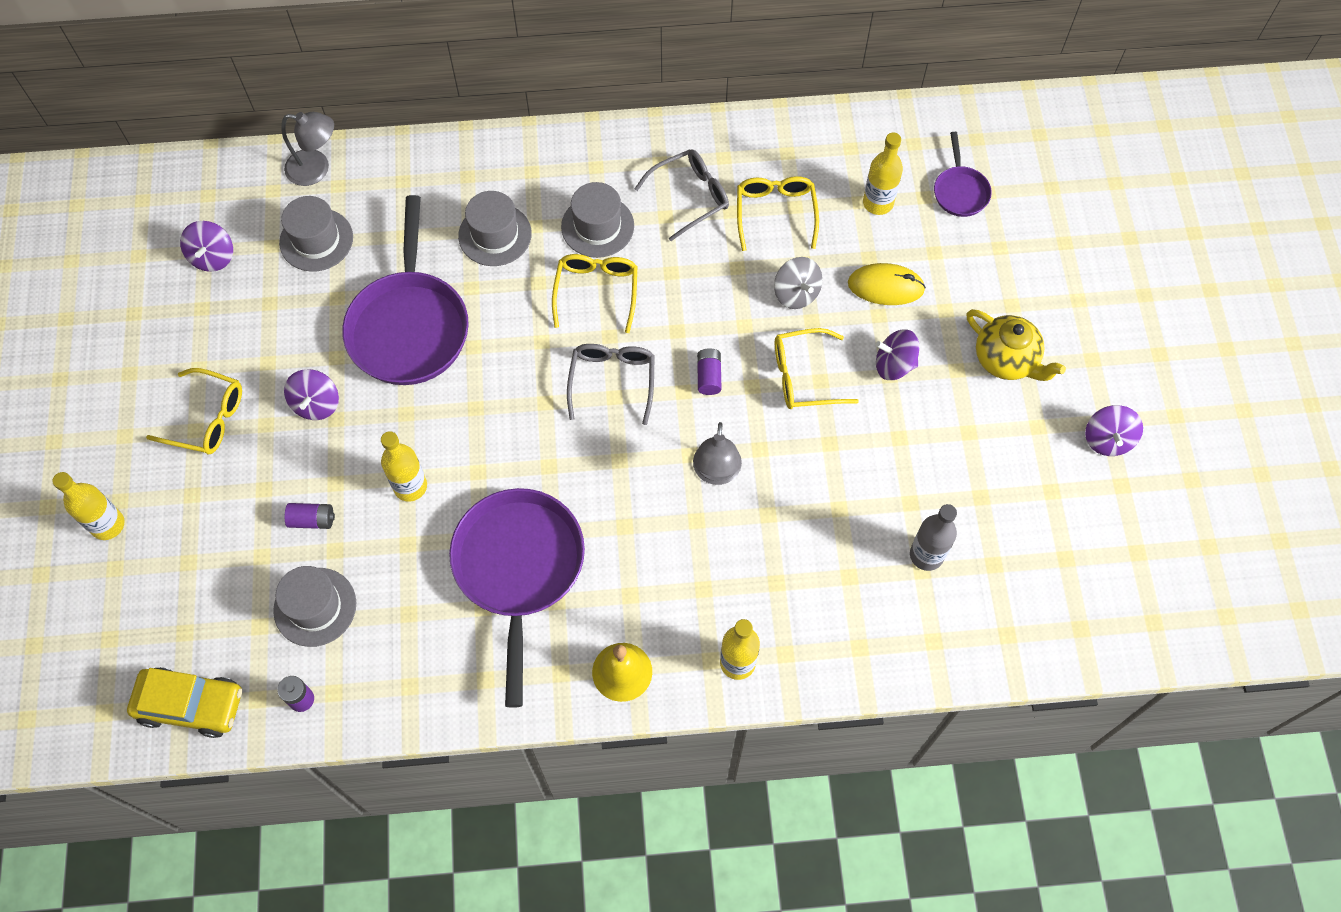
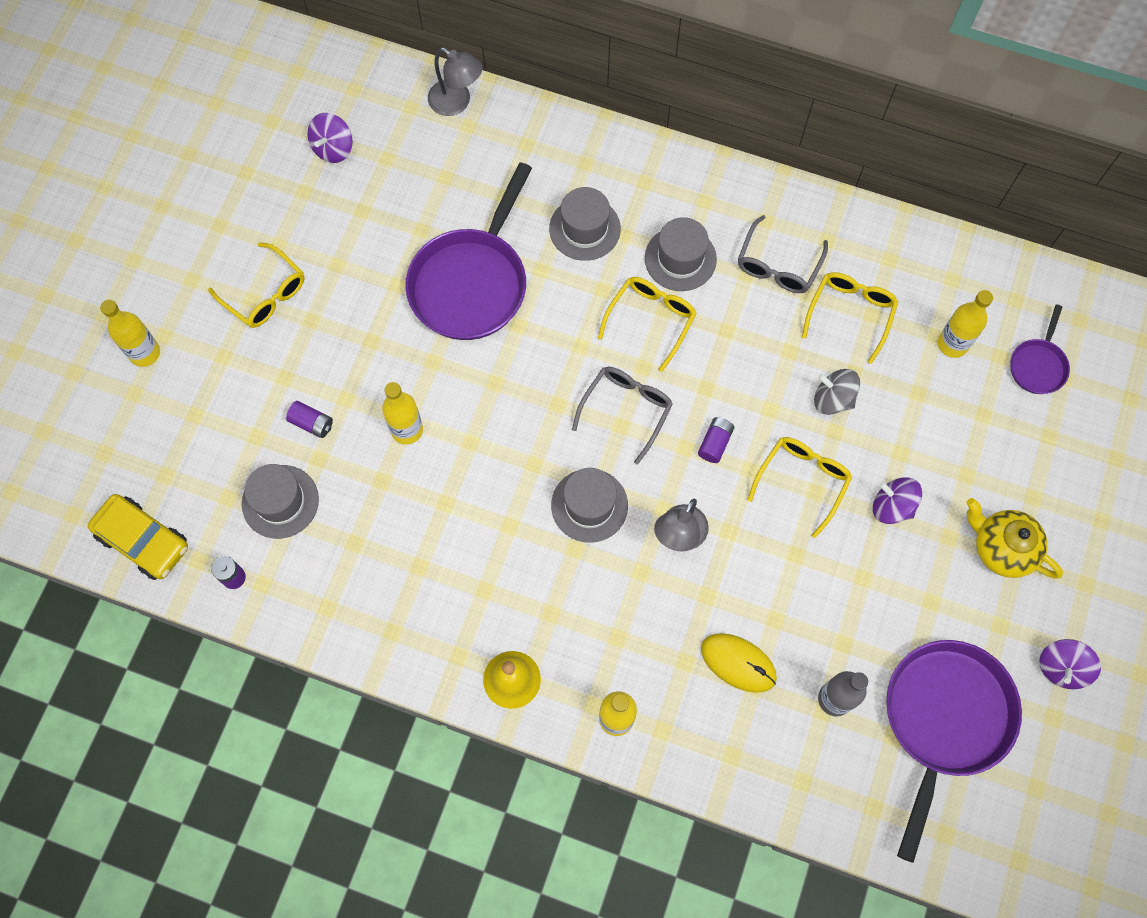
camera: 25 degrees right, 5 degrees up
grey hat [279,196,353,272] -> grey hat moved to [551,468,628,543]
purple spinning top [284,369,339,420] -> none
purple pan [449,488,585,708] -> purple pan moved to [886,640,1022,863]
grey glasses [634,149,729,241] -> grey glasses turned 120 degrees clockwise [738,215,828,293]
grey spinning top [774,257,822,309] -> grey spinning top turned 120 degrees clockwise [814,369,860,415]
yellow glasses [775,328,859,409] -> yellow glasses turned 105 degrees clockwise [747,437,853,538]
yellow mouse [848,263,926,305] -> yellow mouse moved to [701,633,777,693]
yellow teapot [967,309,1066,381] -> yellow teapot turned 150 degrees clockwise [967,498,1063,579]

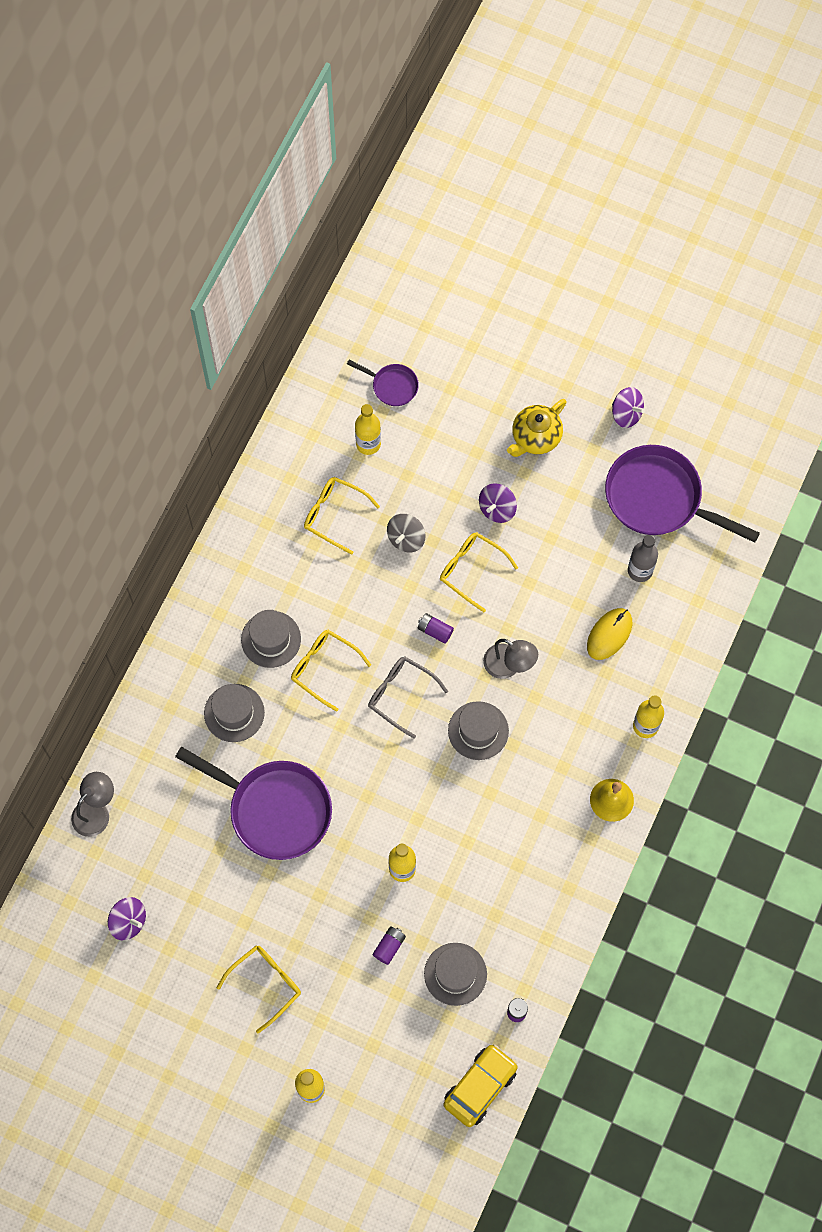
camera: 85 degrees left, 0 degrees up
grey glasses [738,215,828,293] -> none

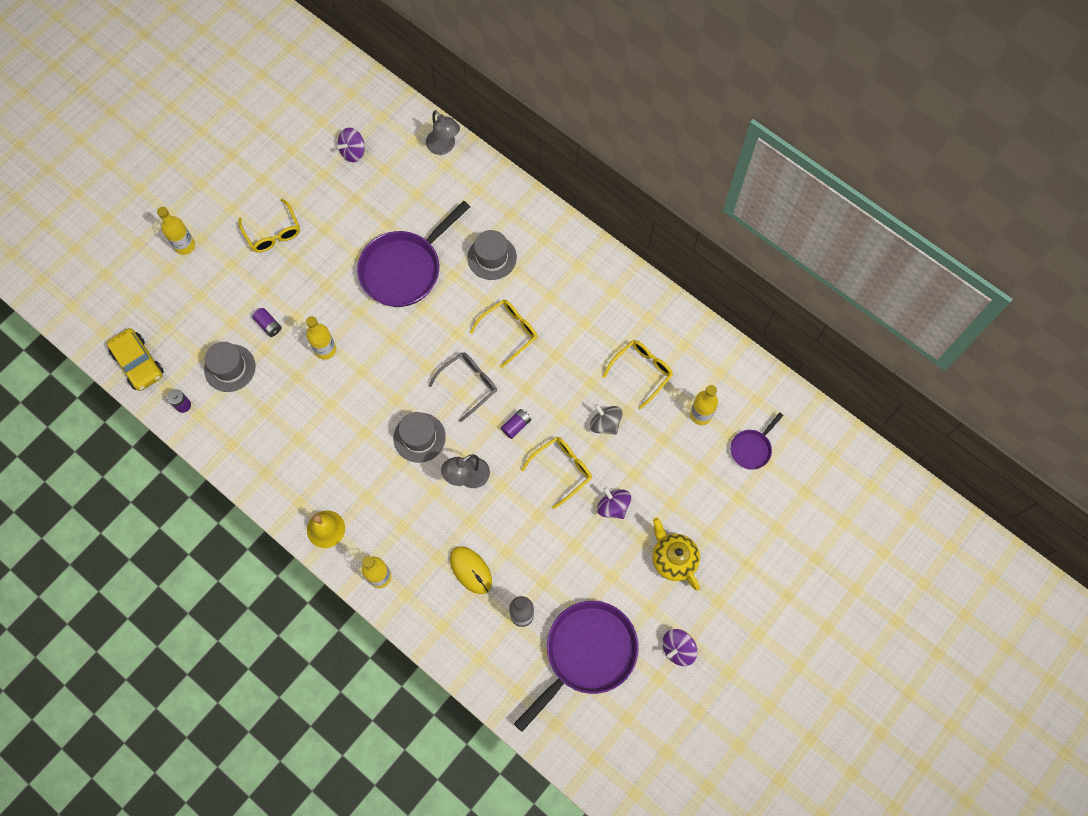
camera: 105 degrees right, 0 degrees up
grey hat [241,610,301,668] -> none

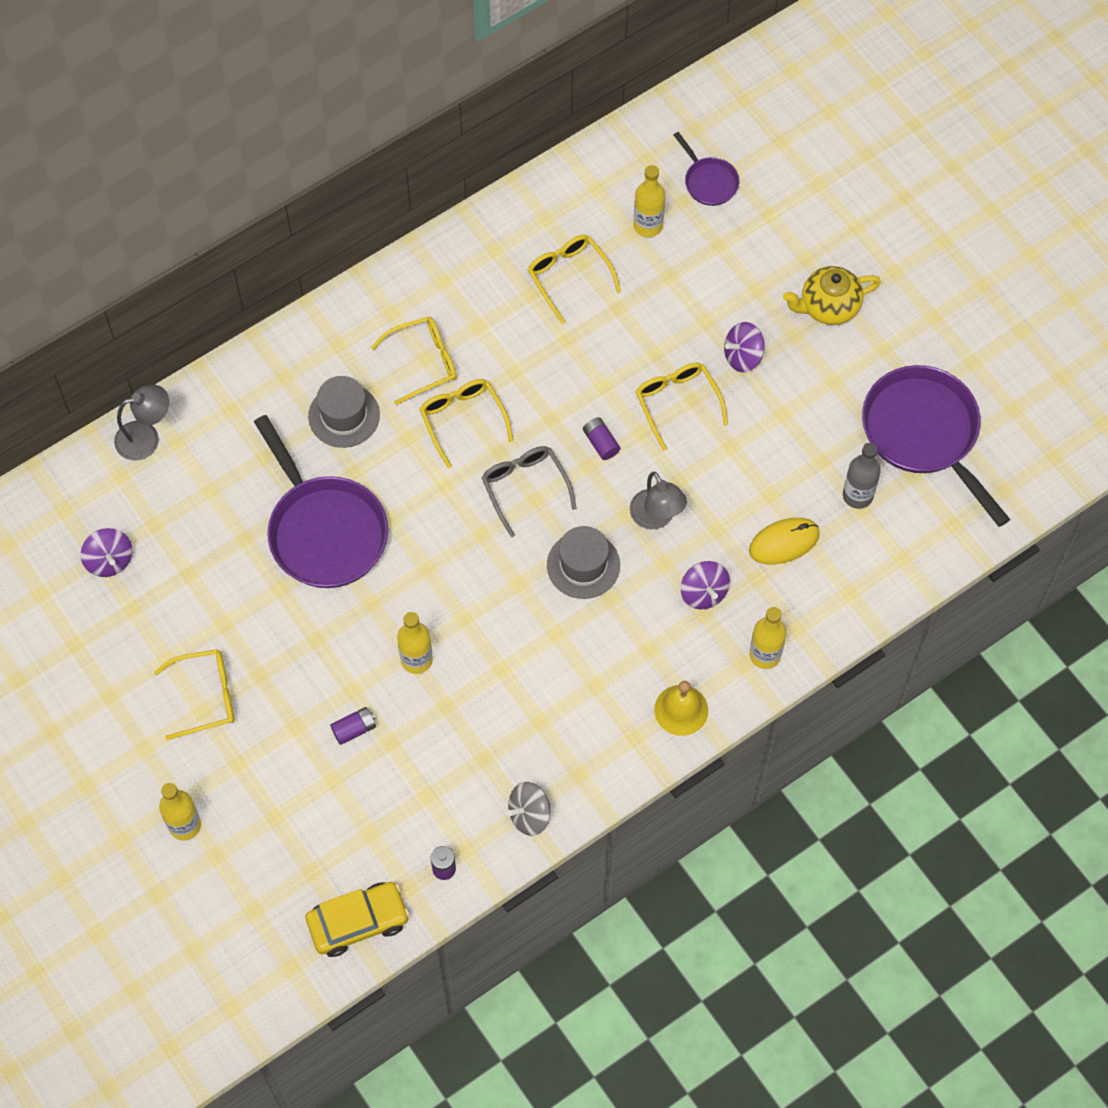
camera: 75 degrees left, 5 degrees down
grey hat [204,342,255,392] -> none
grey spinning top [590,404,622,435] -> grey spinning top moved to [507,782,551,836]
purple spinning top [662,629,697,666] -> purple spinning top moved to [681,561,730,610]
none -> yellow glasses [371,316,456,405]

